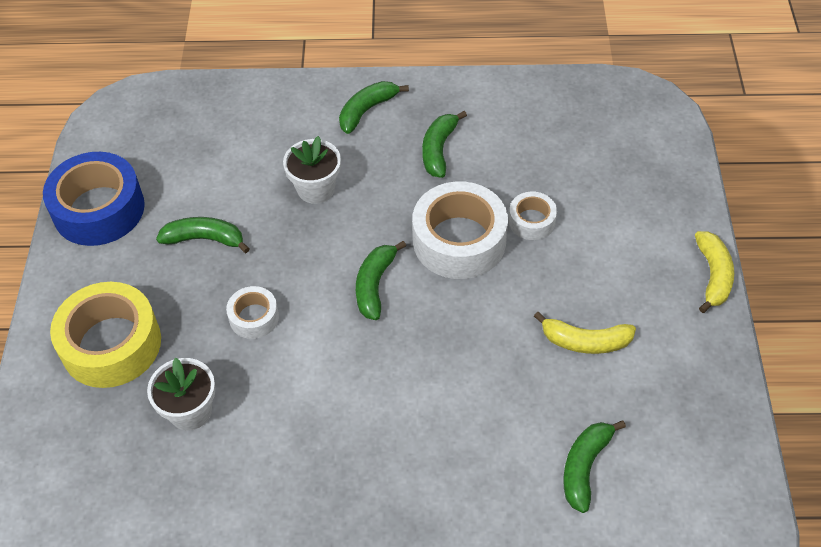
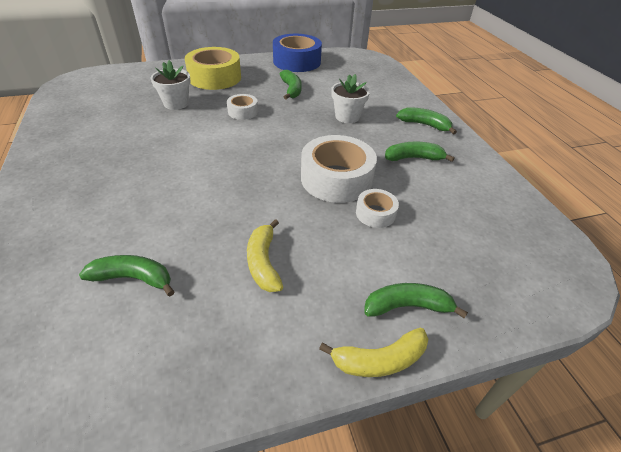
camera: 70 degrees right, 10 degrees down
green banana [356,241,406,320] -> green banana moved to [364,283,468,318]

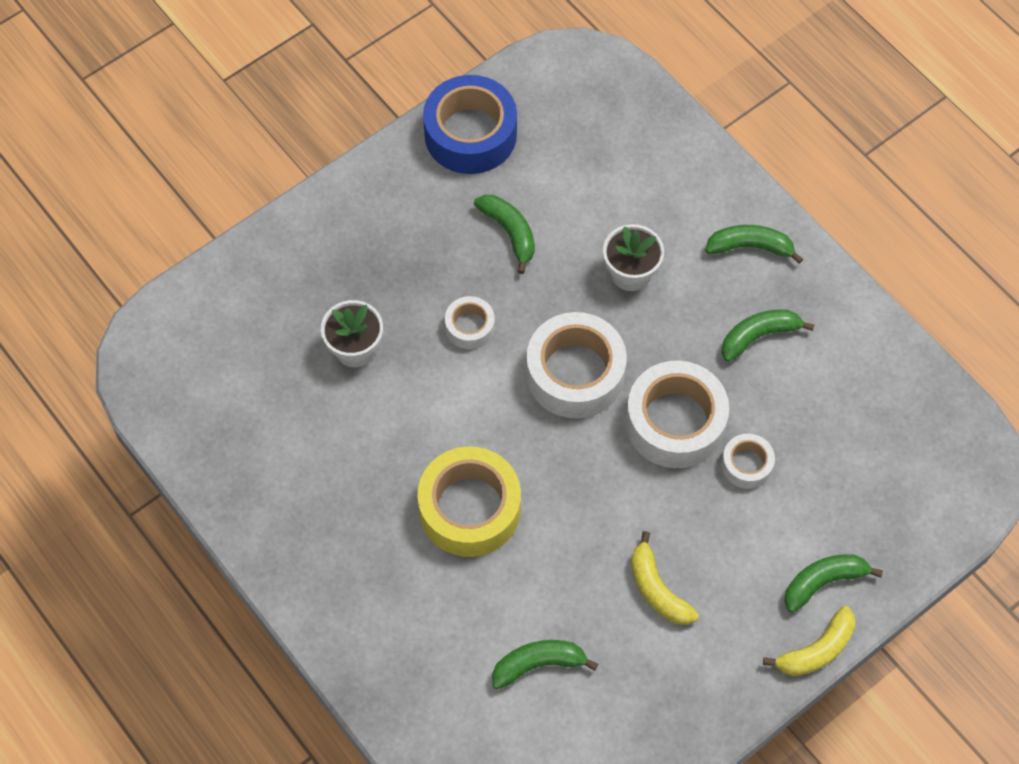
camera: 20 degrees left, 20 degrees up
yellow tape [185,47,241,90] -> yellow tape moved to [417,446,521,557]
none -> white tape [526,312,627,419]

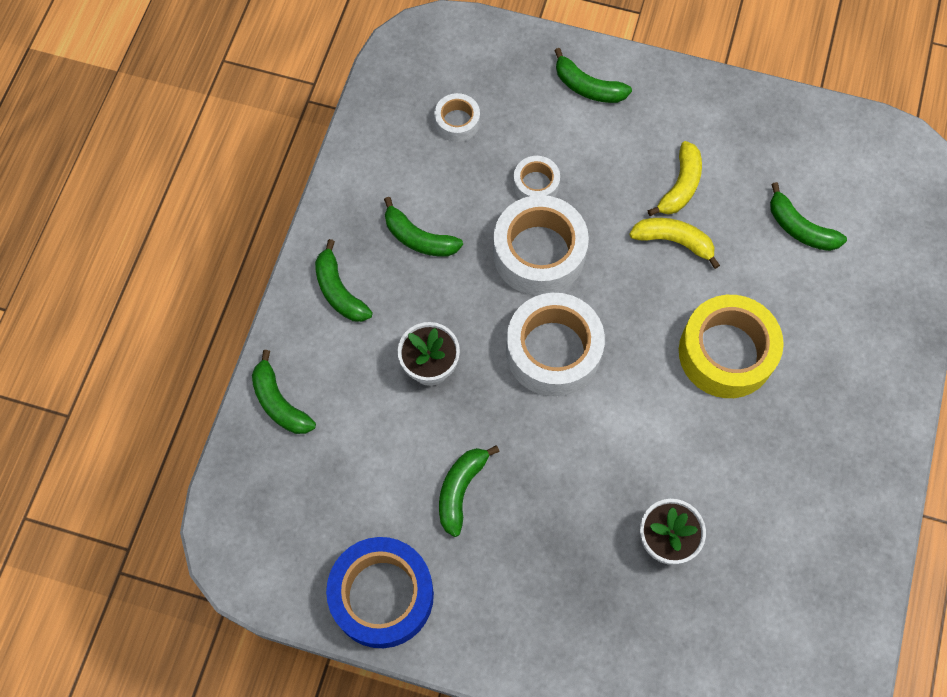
camera: 125 degrees left, 5 degrees up
white tape [445,296,495,349] -> white tape moved to [434,93,480,142]
yellow banana [763,606,855,676] -> yellow banana moved to [629,218,720,269]
none -> green banana [252,350,316,434]

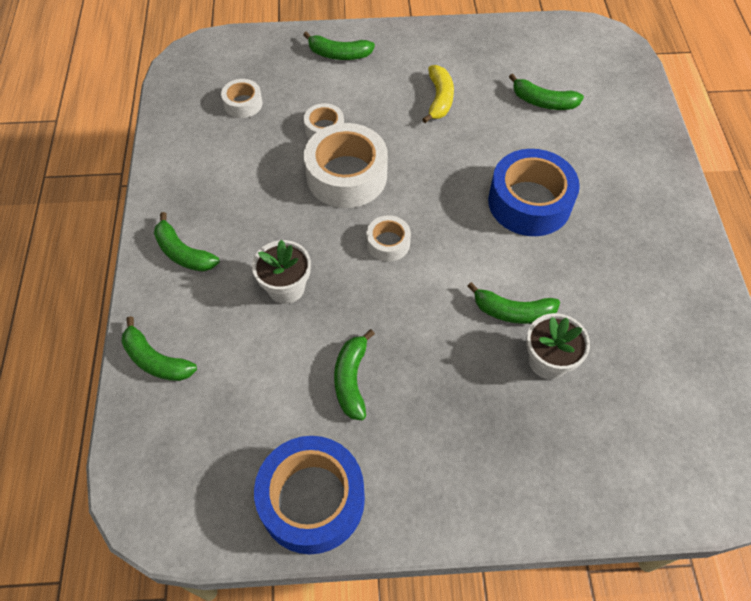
camera: 20 degrees left, 10 degrees down
green banana [384,197,463,257] -> green banana moved to [467,282,560,324]
white tape [506,293,605,397] -> white tape [366,215,411,262], size x0.51
yellow banana [629,218,720,269] -> none
yellow tape [679,295,784,398] -> blue tape [488,149,580,236]

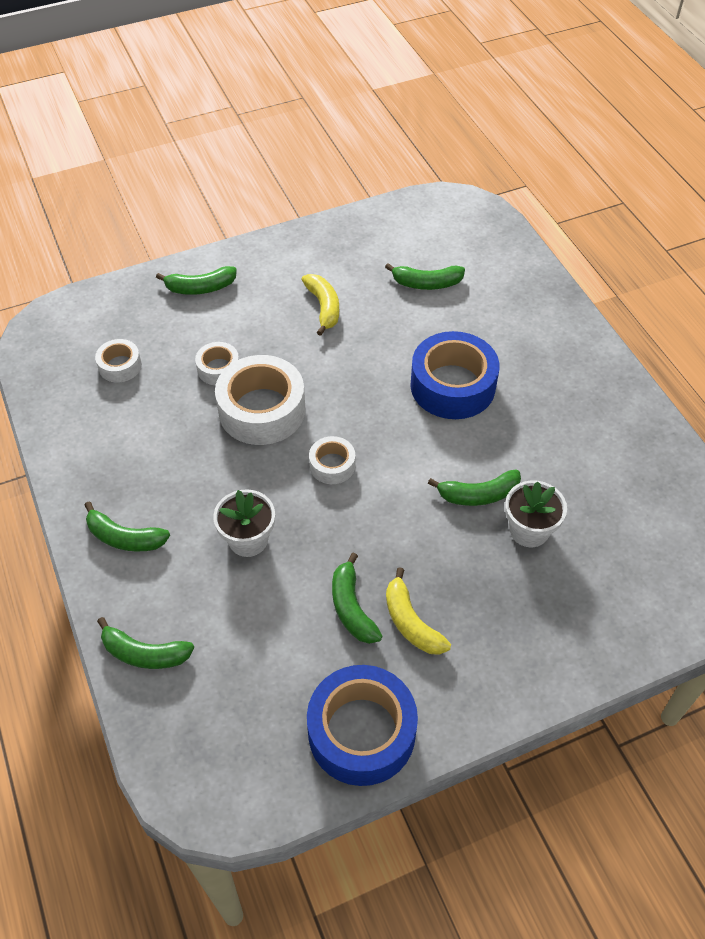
camera: 20 degrees left, 5 degrees down
none -> yellow banana [386,567,451,655]

